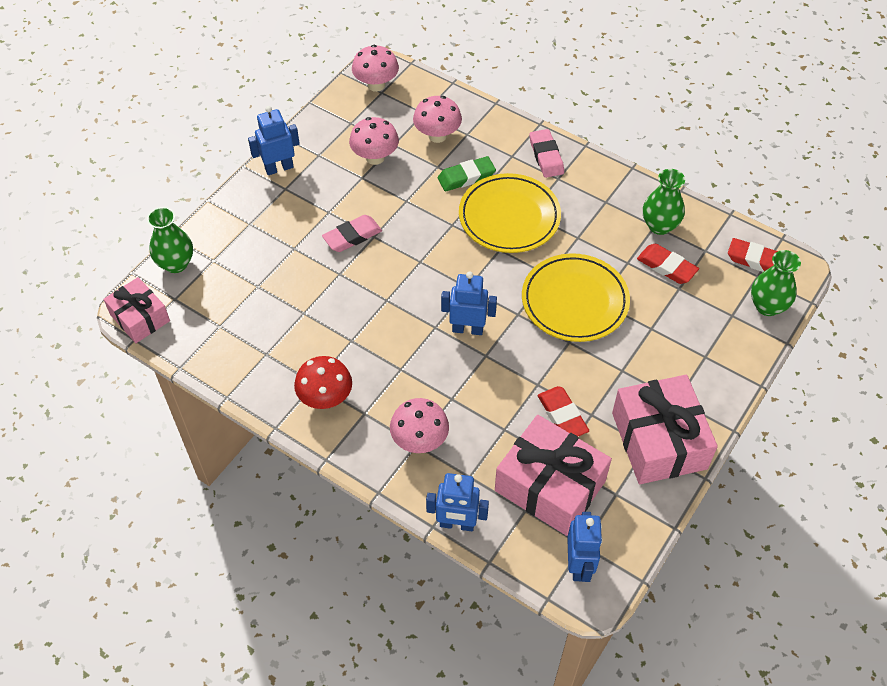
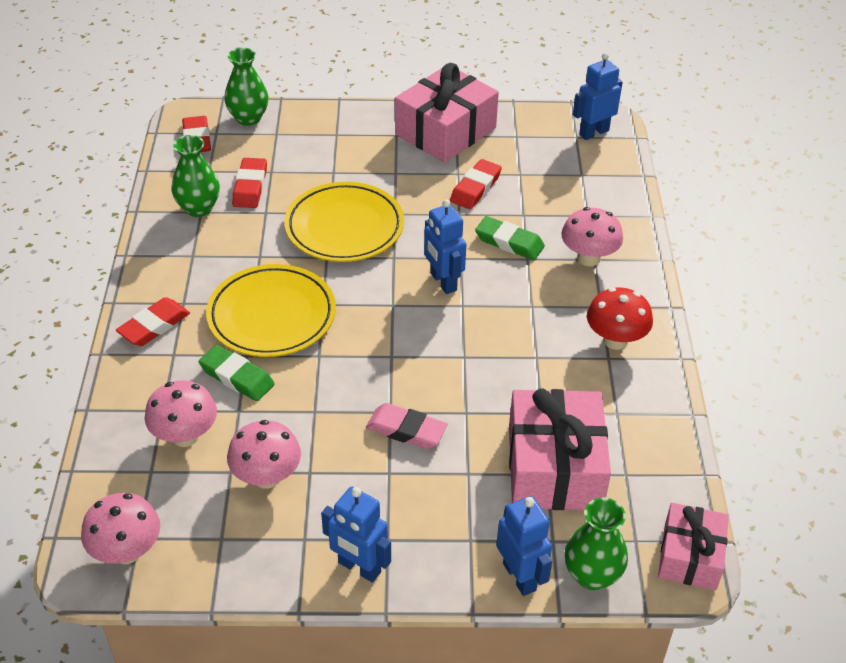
camera: 125 degrees left, 10 degrees down
blue robot [426,473,489,531] -> blue robot moved to [496,496,552,596]
pink gift [495,415,612,536] -> pink gift moved to [509,389,611,510]
pink eraser [529,129,564,178] -> red eraser [116,297,190,346]
none -> green eraser [475,216,545,260]

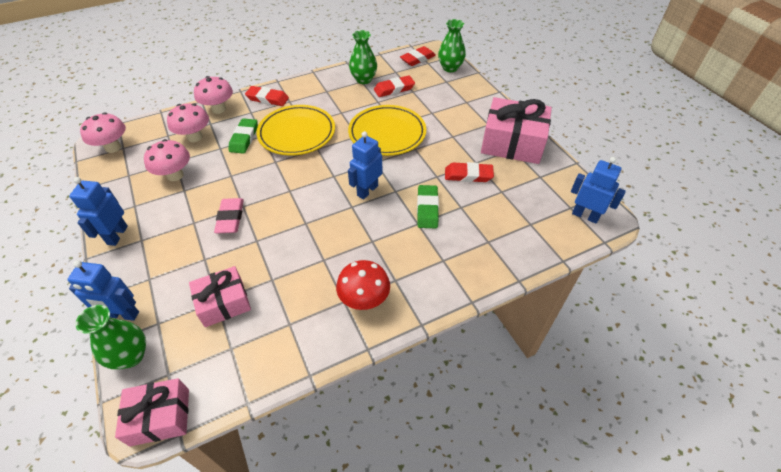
camera: 65 degrees right, 5 degrees up
blue robot [496,496,552,596] -> blue robot turned 60 degrees clockwise [67,260,139,321]
pink gift [509,389,611,510] -> pink gift [189,266,251,327], size x0.61
pink mushroom [561,207,623,266] -> pink mushroom moved to [194,76,233,114]

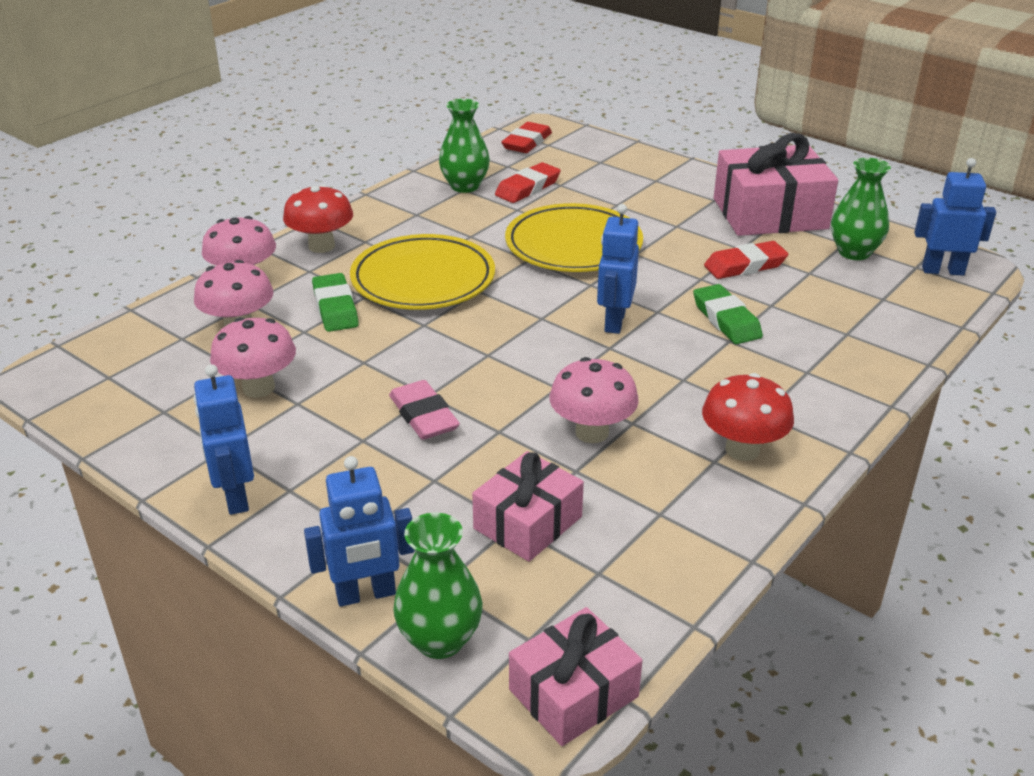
camera: 25 degrees left, 15 degrees down
pink mushroom [80,112,126,153] -> pink mushroom moved to [549,357,639,443]
red eraser [245,86,289,106] -> red mushroom [283,184,353,253]
green vase [438,19,466,72] -> green vase moved to [831,158,891,260]

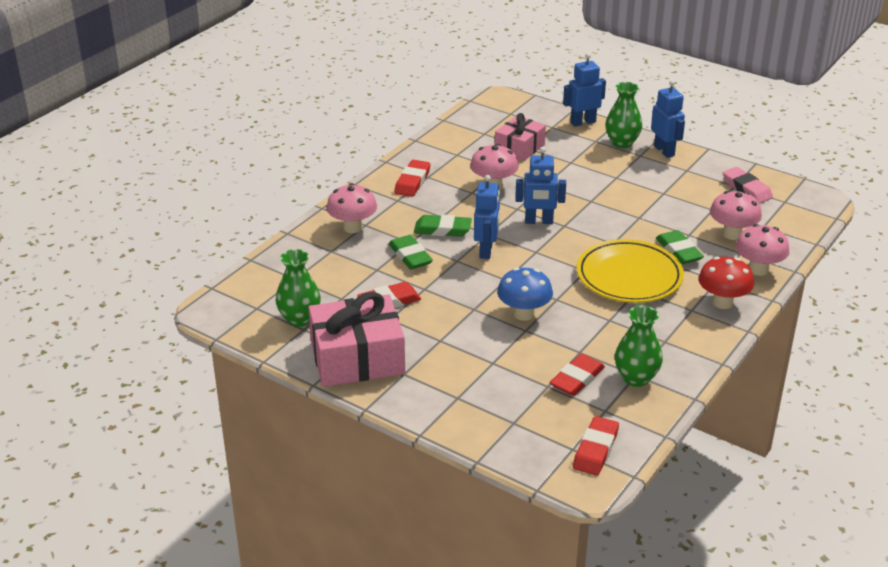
camera: 175 degrees right, 0 degrees up
pink mushroom [210,317,296,398] -> pink mushroom moved to [326,183,377,233]
pink eraser [389,380,460,440] -> pink eraser moved to [723,167,773,204]
green vase [393,513,483,659] -> green vase moved to [605,82,642,148]
yellow plate [505,203,643,272] -> blue mushroom [497,267,553,321]
pink gift [509,607,642,746] -> none
red mushroom [702,373,794,461] -> red eraser [394,160,431,197]
blue robot [914,158,996,276] -> blue robot moved to [515,147,566,224]
none -> green eraser [414,215,472,237]

